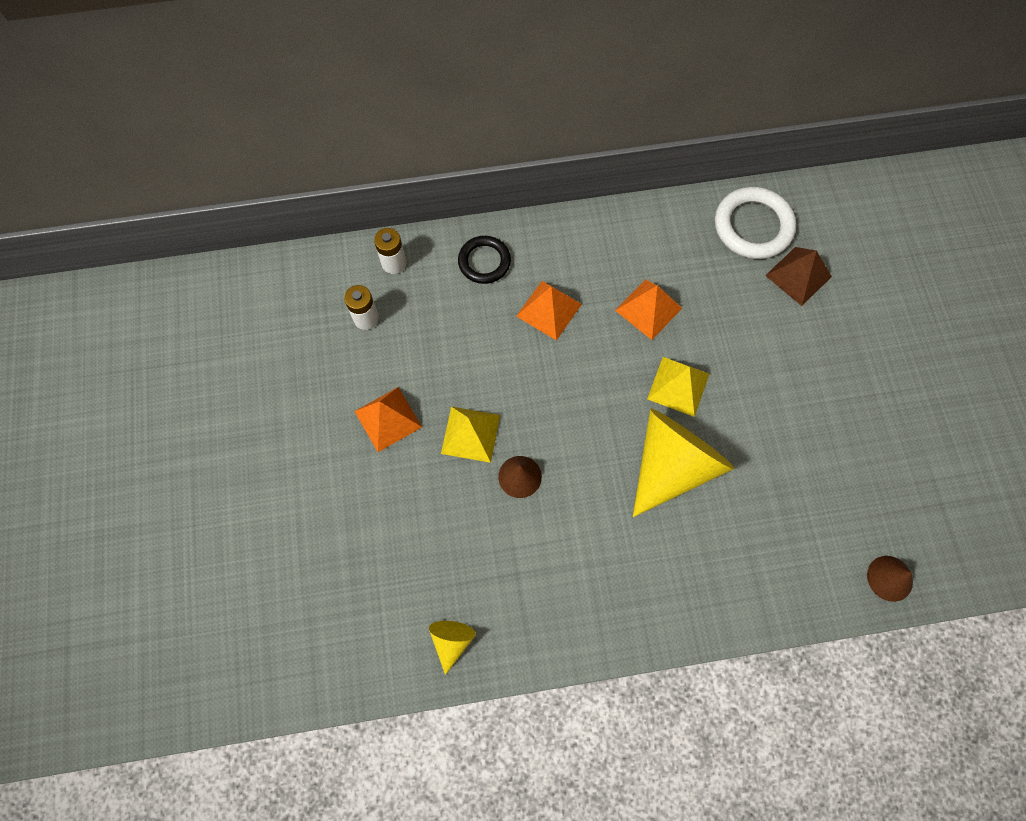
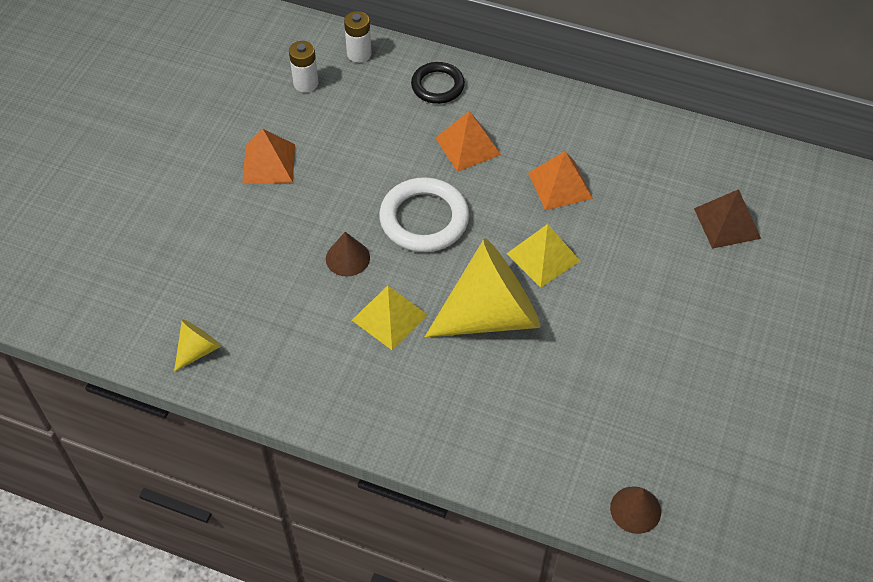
camera: 30 degrees right, 15 degrees down
yellow pyramid [441,407,500,463] -> yellow pyramid moved to [352,286,428,350]
white ring [715,187,796,259] -> white ring moved to [379,177,469,252]

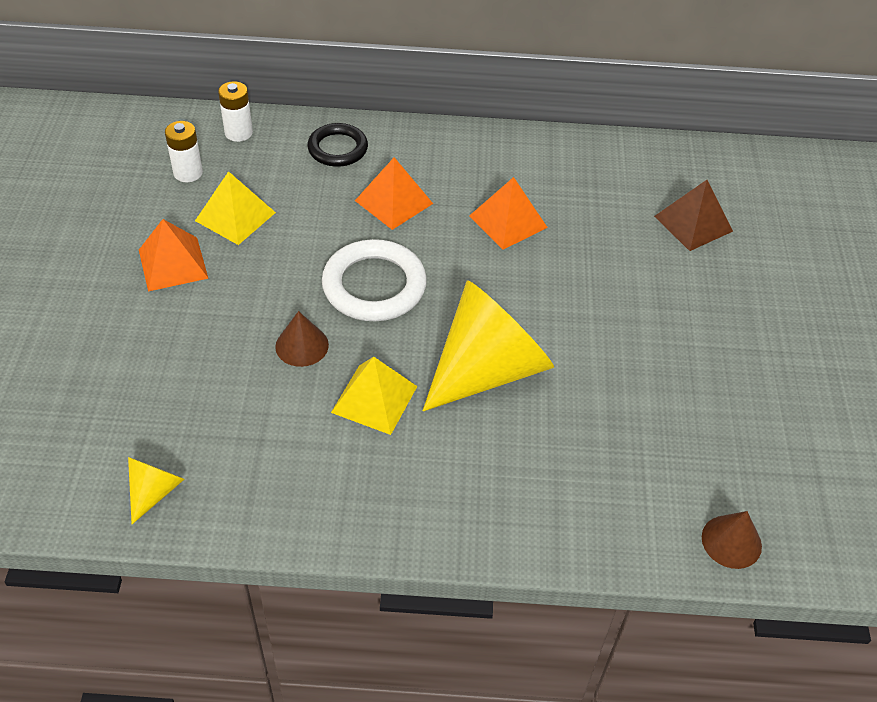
camera: 20 degrees left, 5 degrees down
yellow pyramid [506,224,580,288] -> yellow pyramid moved to [195,171,276,245]

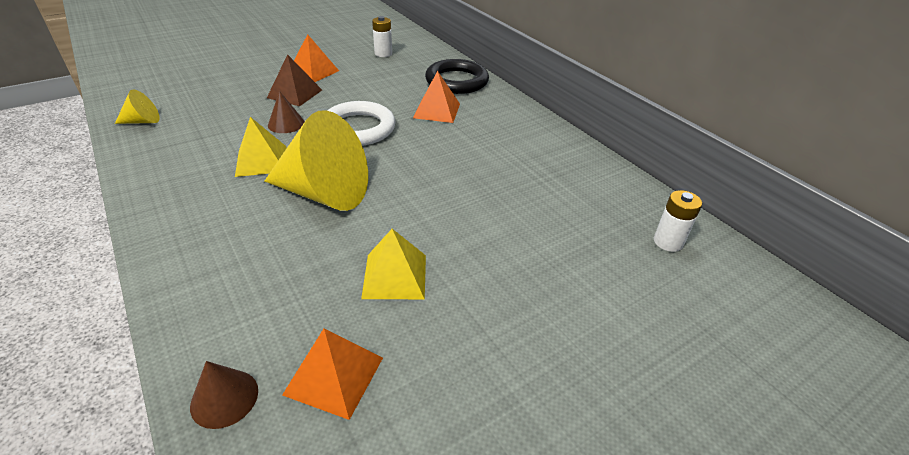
camera: 55 degrees right, 10 degrees down
yellow pyramid [195,171,276,245] -> yellow pyramid moved to [361,229,426,299]
white battery [218,81,253,142] -> white battery moved to [654,190,702,252]
black ring [307,123,368,167] -> black ring [425,59,489,94], size x1.54
orange pyramid [469,177,548,250] -> orange pyramid moved to [282,328,383,420]
brown pyramid [654,180,733,251] -> brown pyramid moved to [267,54,322,106]

